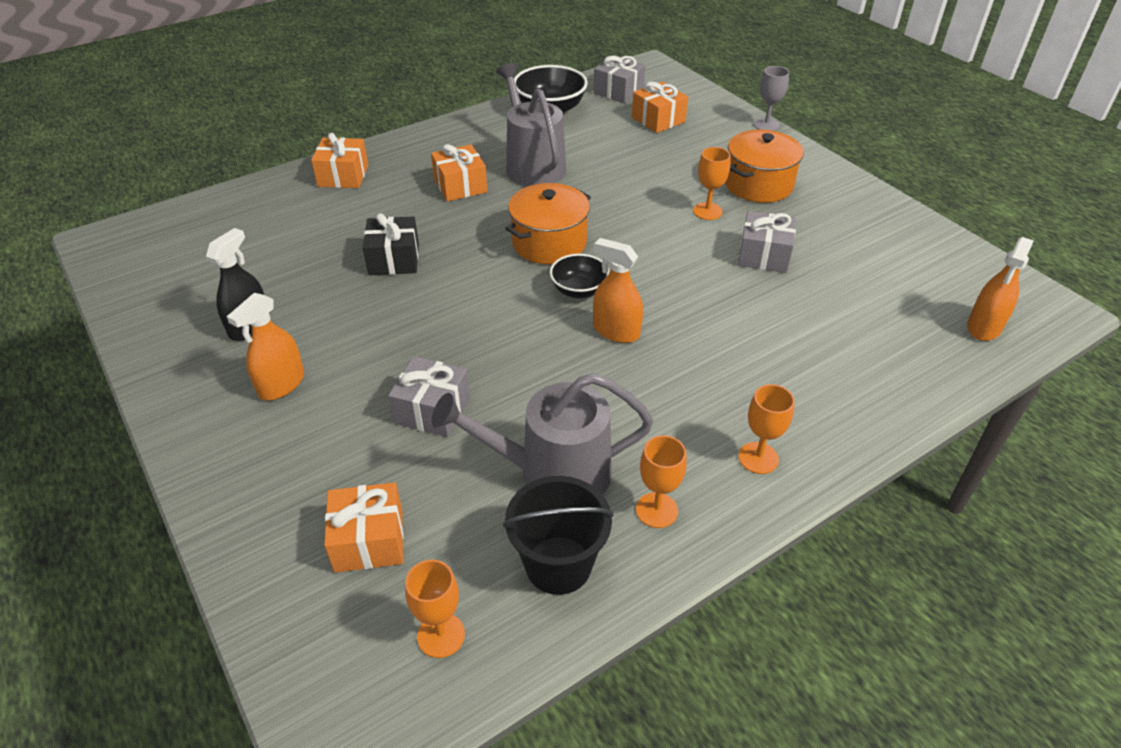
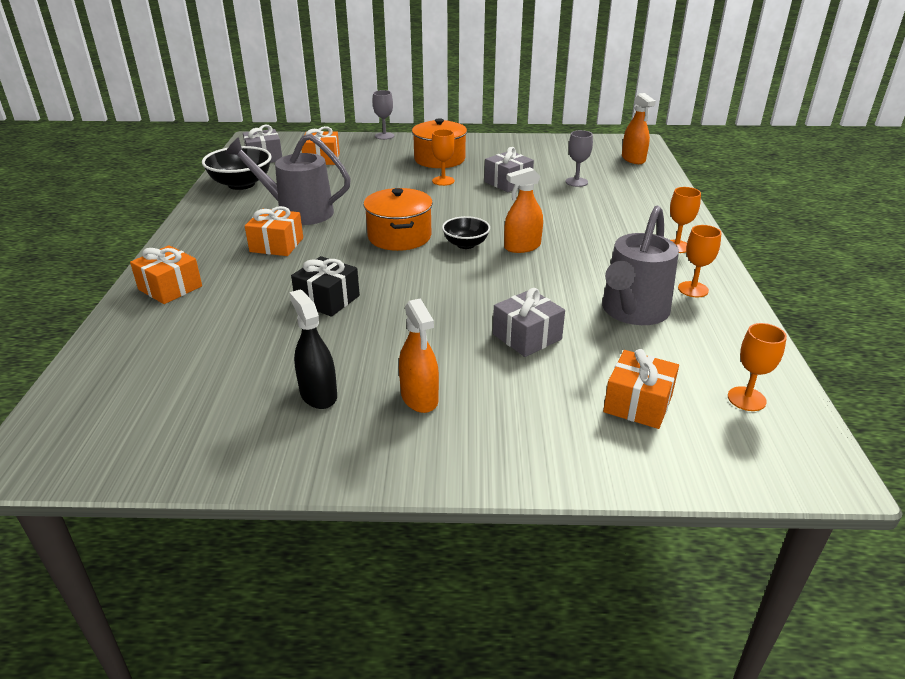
camera: 55 degrees left, 10 degrees down
black bucket [503,476,613,595] -> none
none -> grey goblet [565,130,593,187]

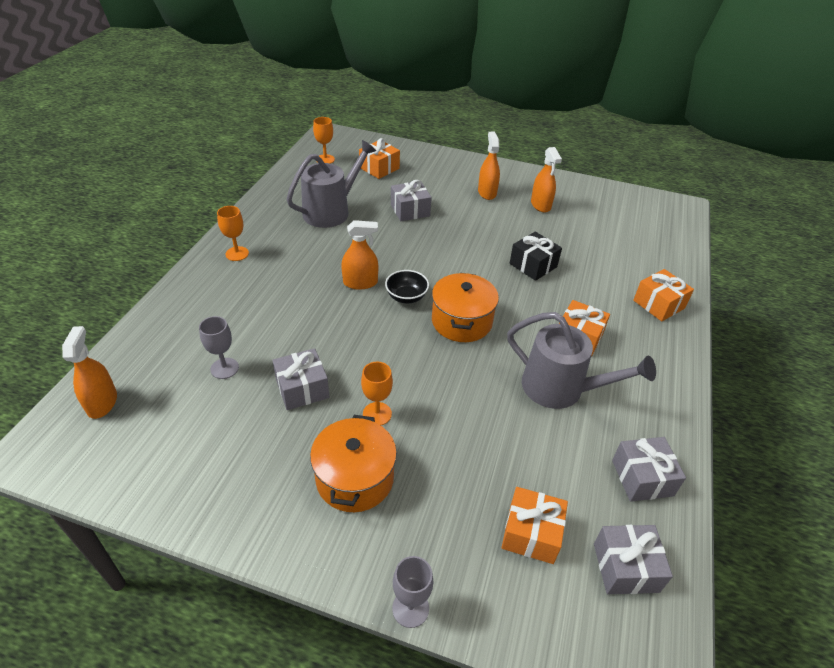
camera: 165 degrees left, 10 degrees up
black bowl [202,146,272,190] -> grey gift [612,437,686,502]
black spray bottle [289,289,337,409] -> orange spray bottle [531,147,562,212]
orange goblet [678,225,722,297] -> none

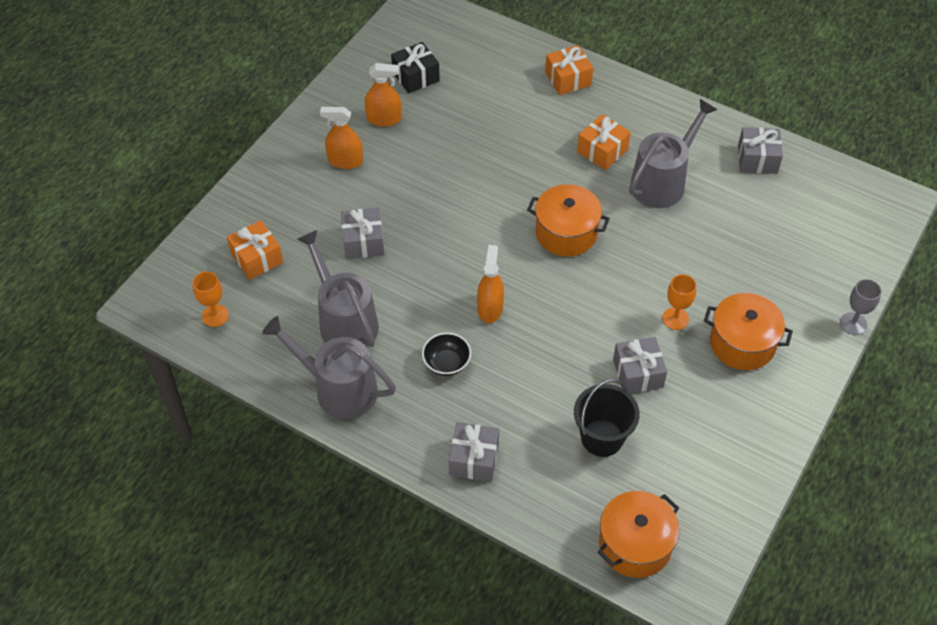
camera: 75 degrees left, 10 degrees up
orange spray bottle [62,326,117,419] -> orange pot [598,491,679,578]
grey goblet [199,316,239,379] -> black bucket [574,379,640,457]
orange goblet [217,206,249,261] -> none
black bowl [385,270,429,303] -> black bowl moved to [422,332,471,376]
orange gift [501,487,568,564] -> none
black gift [510,232,562,281] -> black gift moved to [391,42,440,94]
grey gift [594,525,673,594] -> grey gift moved to [449,422,499,482]
none -> grey watering can [262,316,396,419]

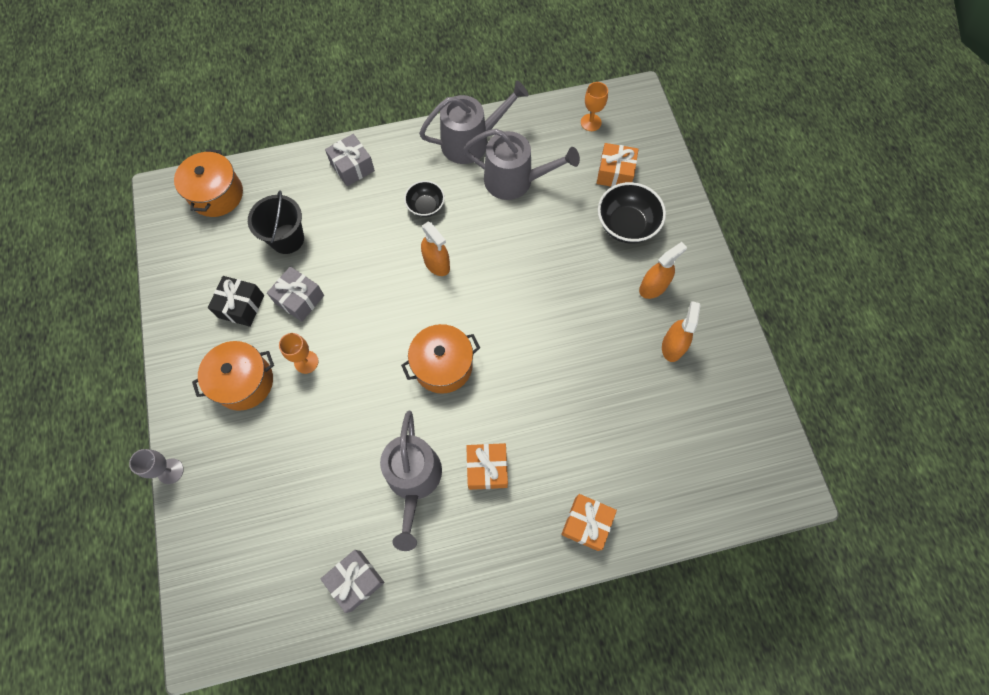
camera: 135 degrees right, 15 degrees up
grey gift [341,208,384,259] -> none
orange spray bottle [365,63,401,127] -> orange spray bottle turned 150 degrees clockwise [662,301,701,362]
black gift [391,42,440,94] -> black gift moved to [208,276,264,327]
none -> black bowl [598,182,666,244]

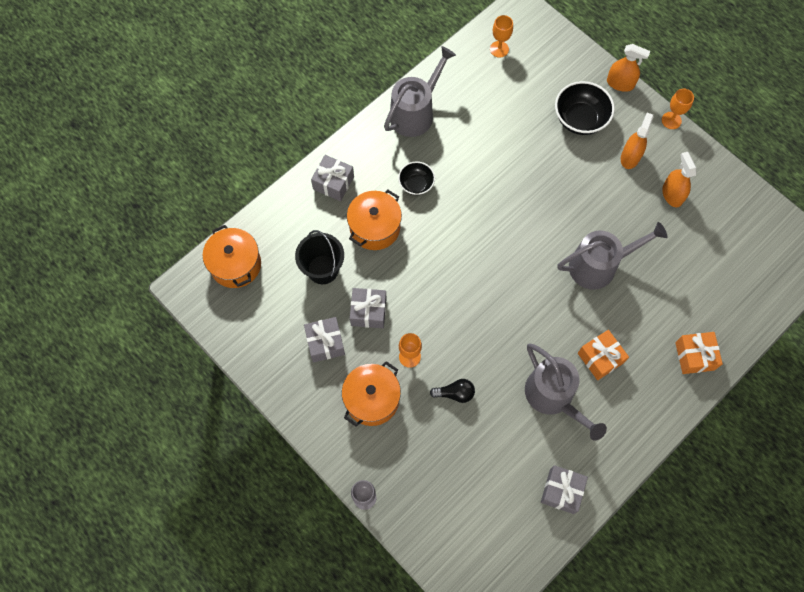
camera: 30 degrees left, 0 degrees up
black gift [208,276,264,327] -> grey gift [304,317,345,362]
orange pot [401,324,480,394] -> orange pot moved to [347,190,402,250]
orange spray bottle [421,222,450,276] -> orange spray bottle moved to [607,44,650,92]
grey watering can [464,129,580,200] -> grey watering can moved to [557,222,667,290]
orange gift [597,143,638,187] -> none
none -> black light bulb [430,379,475,403]
none -> orange goblet [662,89,694,129]

